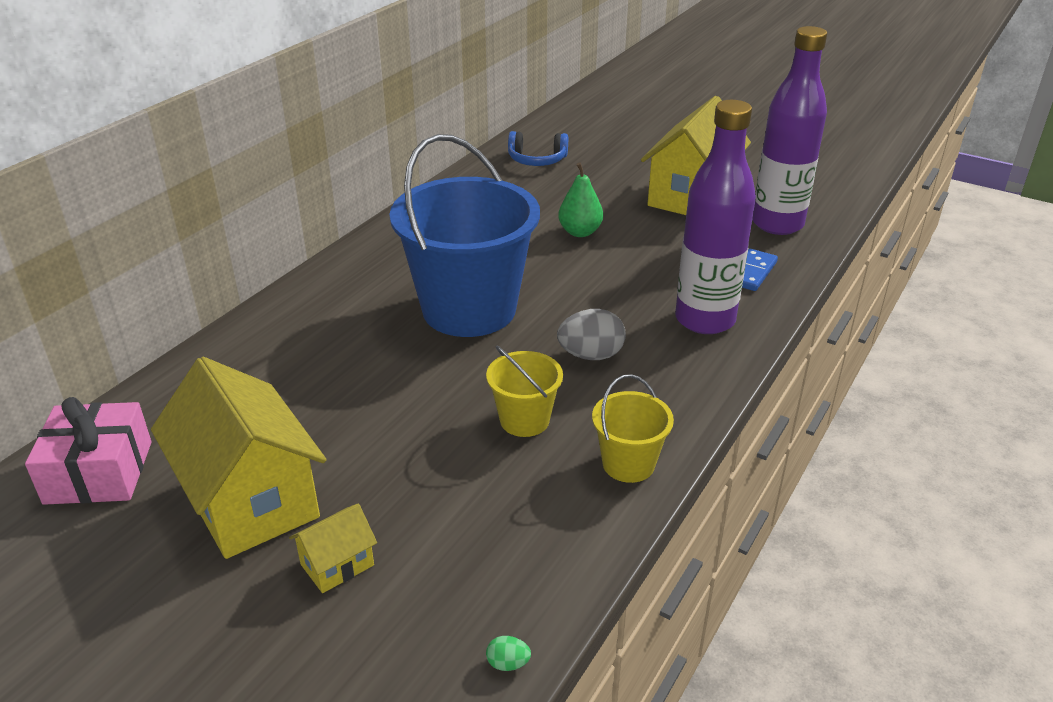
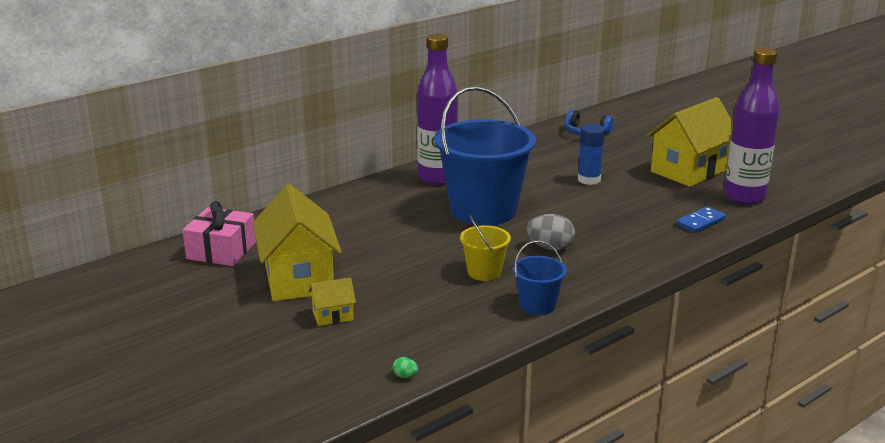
camera: 20 degrees right, 10 degrees down
green pear [558,162,603,237] -> blue glue stick [578,124,605,185]
yellow bucket [592,374,674,483] -> blue bucket [512,240,567,315]
purple bottle [675,100,756,334] -> purple bottle moved to [417,34,458,185]

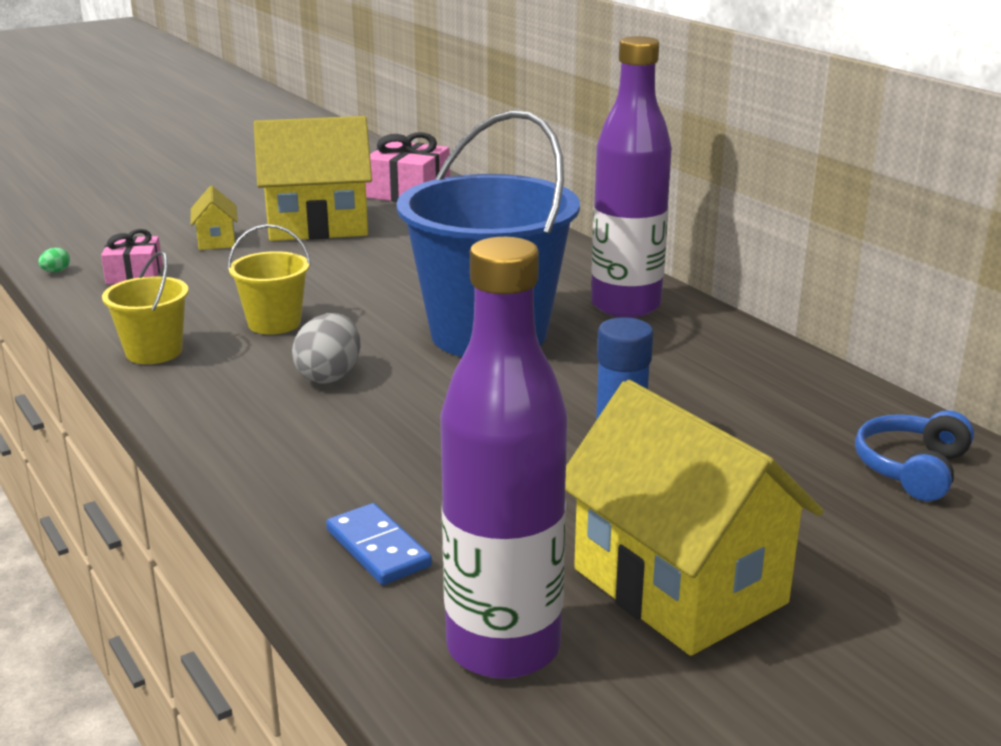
camera: 95 degrees right, 0 degrees up
blue bucket [512,240,567,315] -> yellow bucket [102,251,189,364]
none -> pink gift [101,229,162,284]

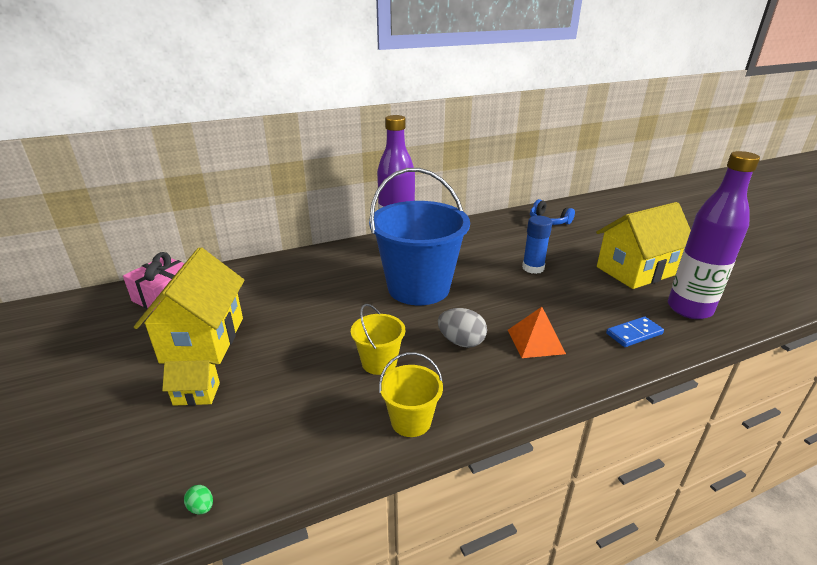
camera: 80 degrees left, 5 degrees up
pink gift [101,229,162,284] -> none
none -> orange pyramid [508,307,566,358]

